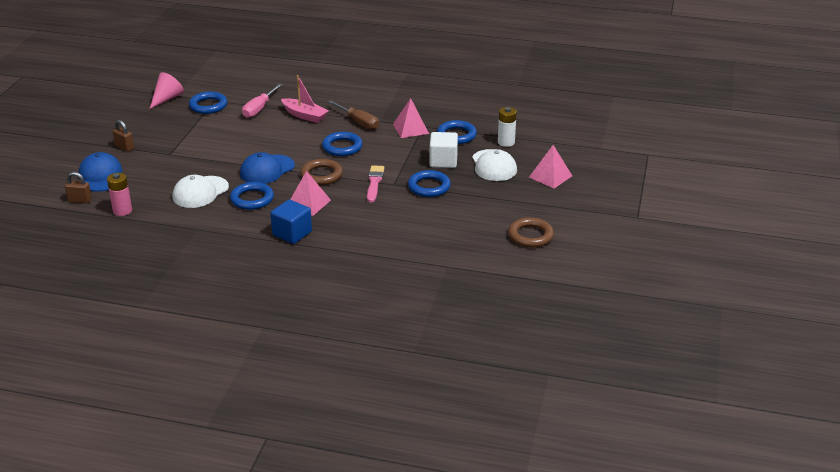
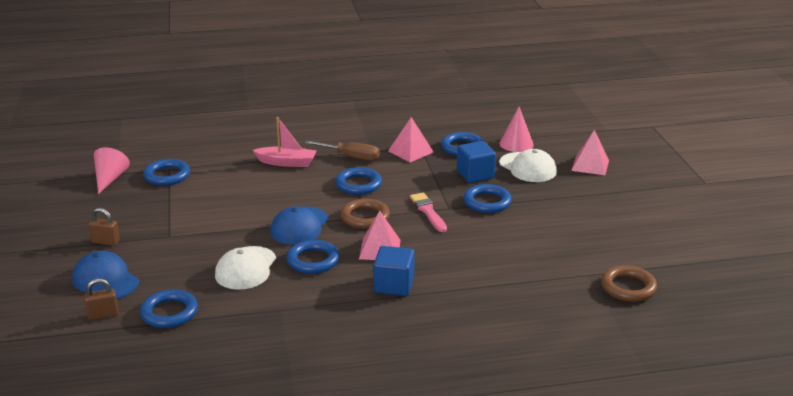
camera: 25 degrees left, 5 degrees down
pink battery [107,173,132,216] -> blue ring [140,289,198,328]
pink screwdriver [242,84,282,118] -> none
white cube [429,132,458,168] -> blue cube [457,141,496,183]
white battery [498,107,517,147] -> pink cone [500,107,534,152]
brown ring [508,217,554,247] -> brown ring moved to [601,265,657,302]

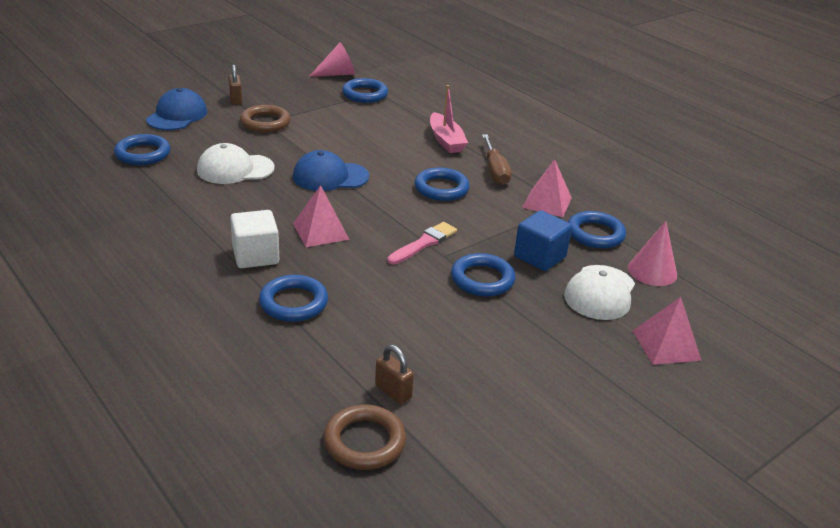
camera: 60 degrees right, 5 degrees up
brown padlock [84,278,118,320] -> brown padlock moved to [375,345,414,404]
blue ring [287,240,339,274] -> blue ring moved to [259,275,328,322]
brown ring [340,198,390,229] -> brown ring moved to [240,105,290,132]
blue cube [373,246,415,296] -> white cube [230,210,279,268]

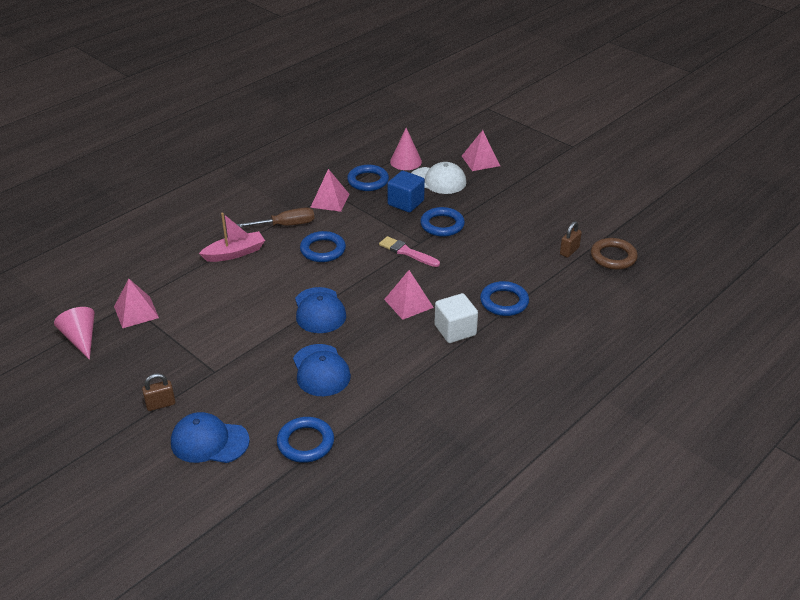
camera: 95 degrees left, 5 degrees up
white cap [197,143,275,184] -> blue cap [293,344,351,396]
brown ring [240,105,290,132] -> none
blue ring [342,78,388,103] -> pink pyramid [114,278,159,328]

